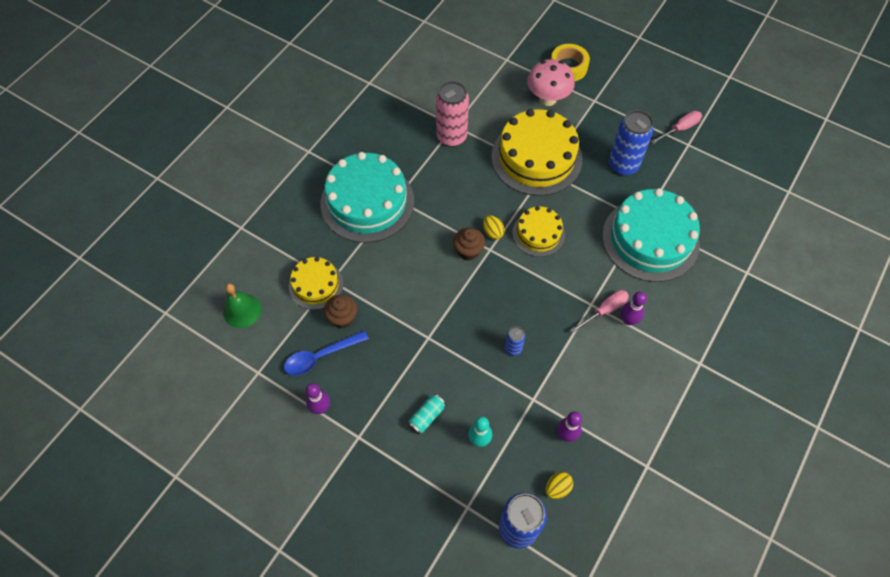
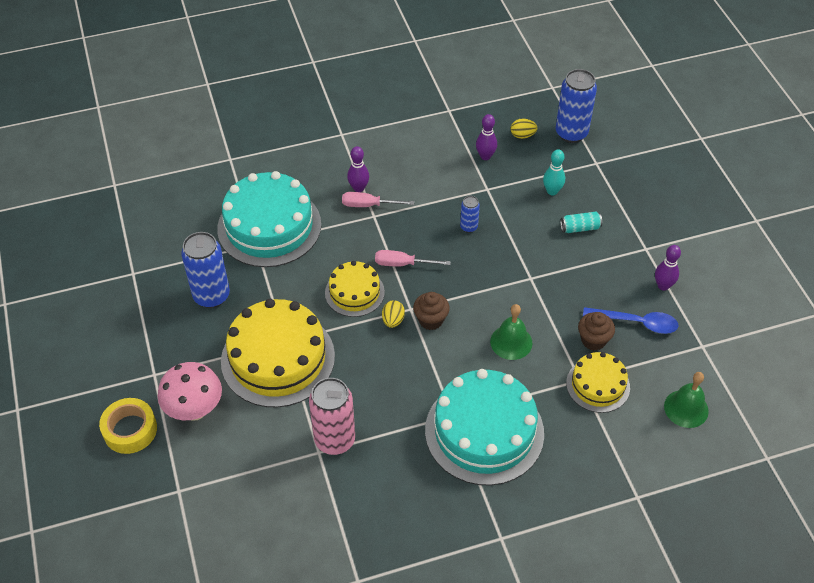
camera: 140 degrees left, 10 degrees down
pink screwdriver [651,111,702,144] -> pink screwdriver moved to [375,250,451,267]
none -> green bell [490,304,533,360]

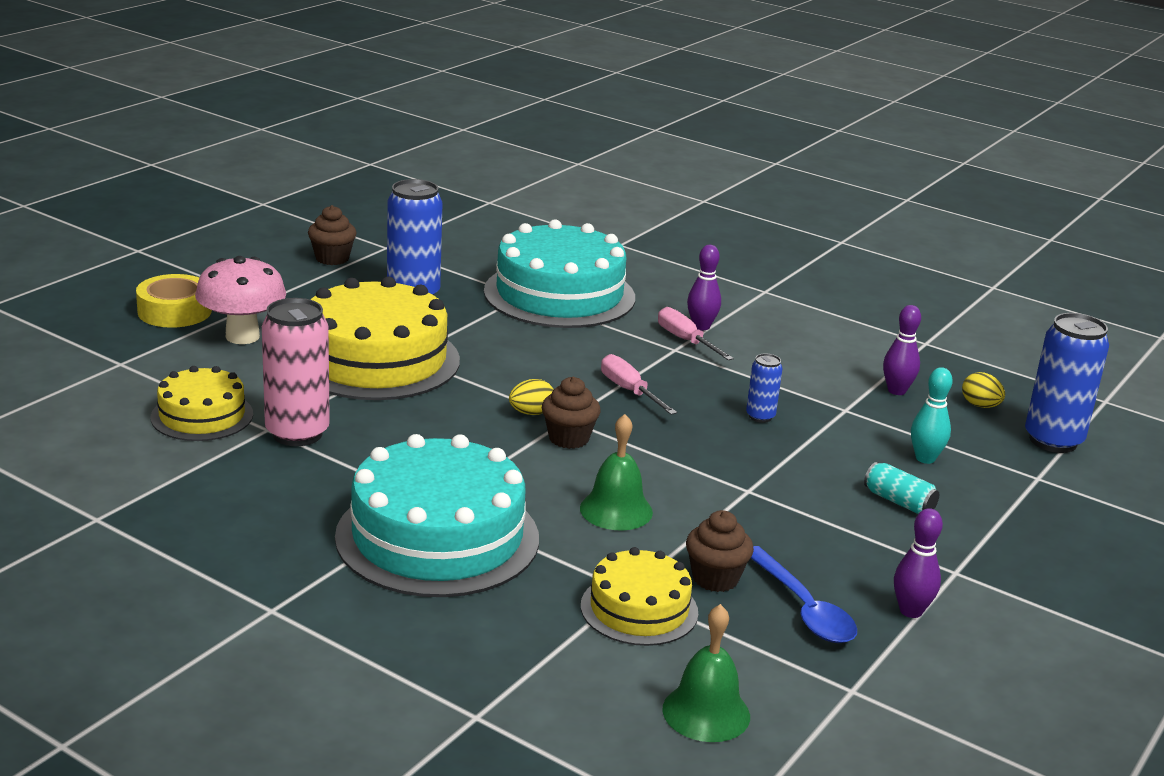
camera: 50 degrees right, 25 degrees down
yellow cake [325,261,385,317] -> yellow cake moved to [151,366,253,441]
none -> brown cupcake [308,205,357,265]

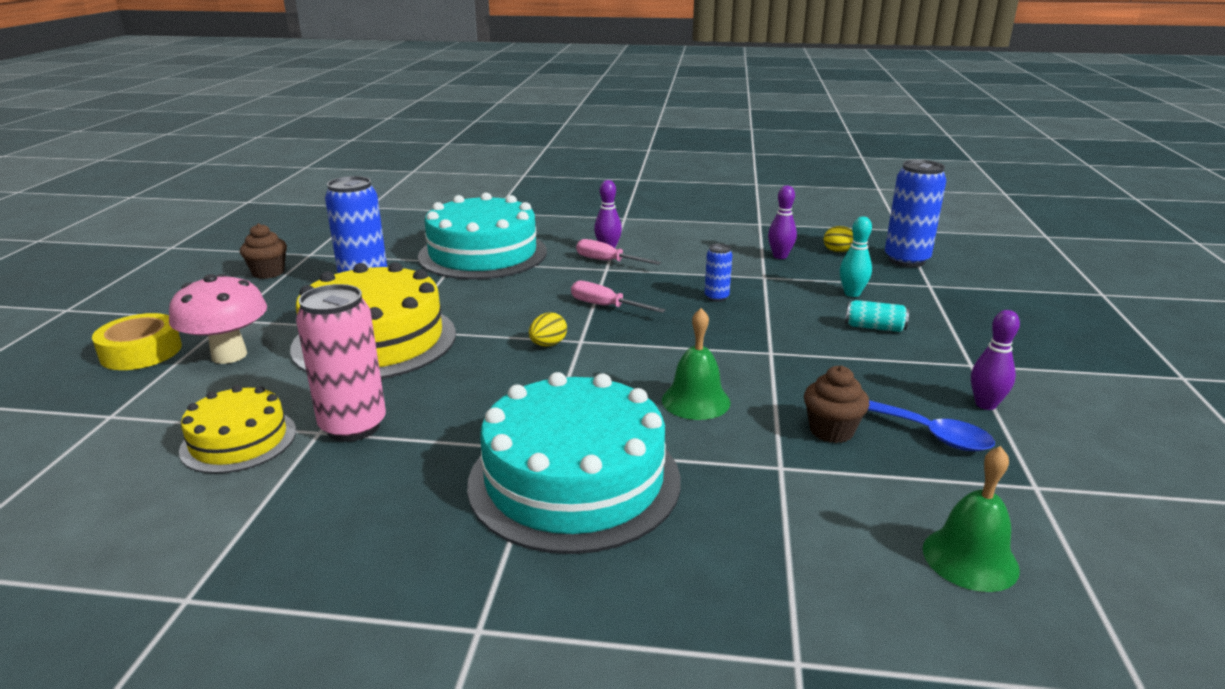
camera: 25 degrees left, 0 degrees up
brown cupcake [542,377,601,449] -> none
yellow cake [581,547,698,646] -> none

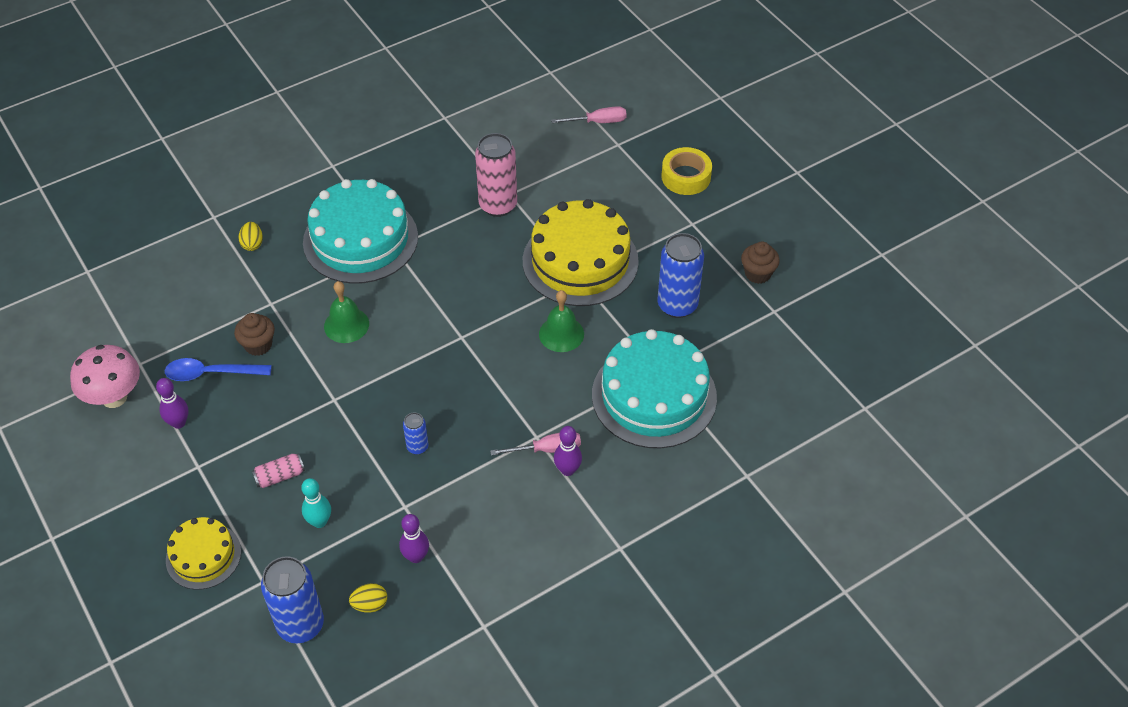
camera: 140 degrees right, 25 degrees up
pink mushroom [169,274,267,364] -> pink mushroom moved to [70,345,140,408]
yellow cake [179,385,296,474] -> yellow cake moved to [166,517,241,590]
yellow egg [529,312,567,347] -> yellow egg moved to [239,222,263,251]
pink screwdriver [571,281,666,313] -> pink screwdriver moved to [551,106,627,123]
turquoise can [845,300,909,332] -> pink can [252,453,305,488]
green bell [923,446,1020,592] -> green bell moved to [539,290,584,352]

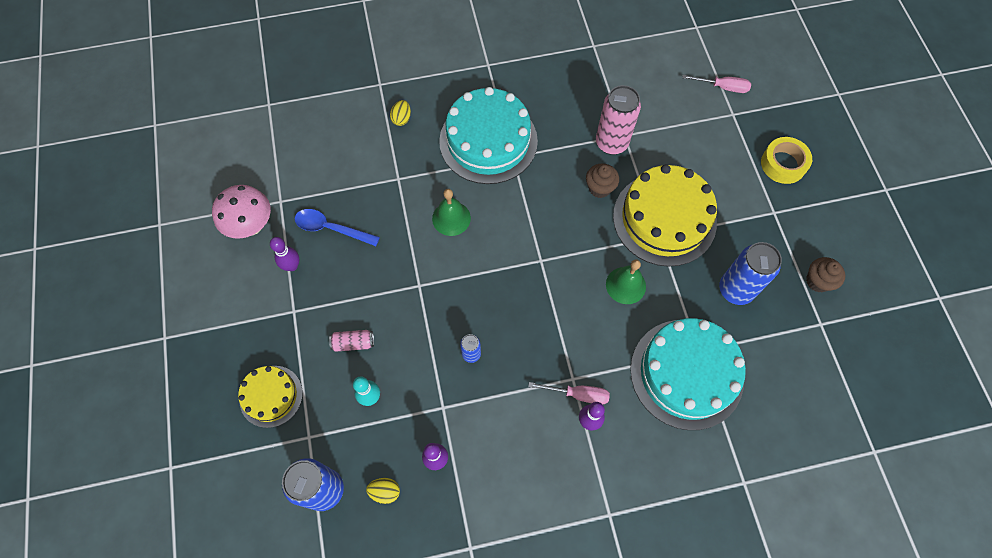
camera: 20 degrees right, 15 degrees up
brown cupcake [234,313,275,356] -> brown cupcake moved to [586,163,619,198]

